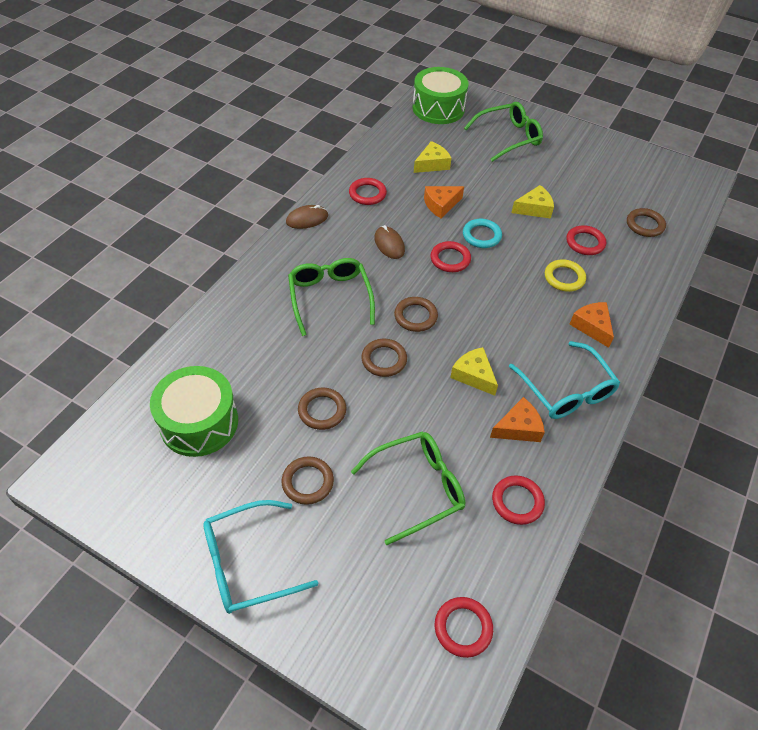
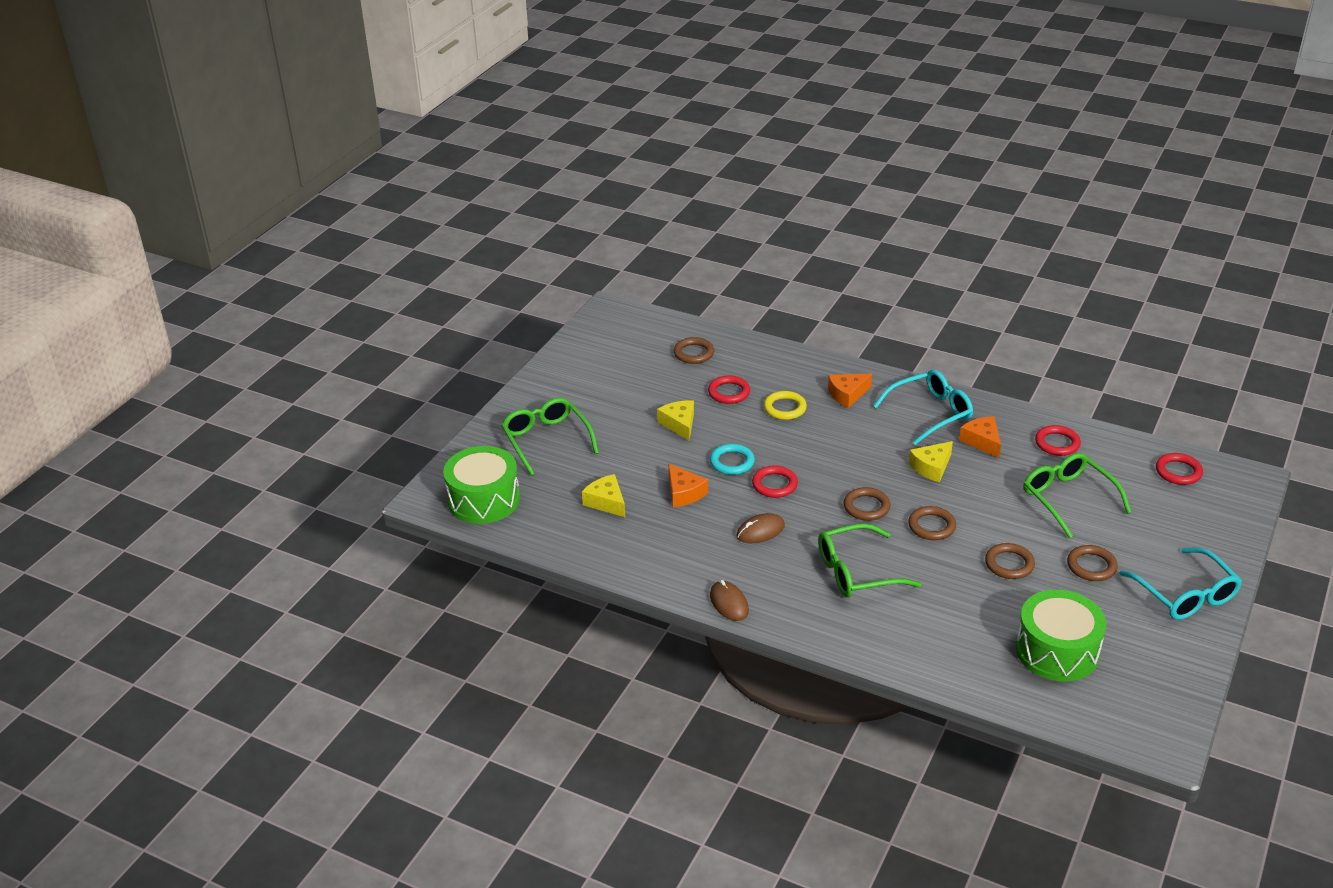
camera: 90 degrees left, 15 degrees down
red ring [349,178,387,205] -> none

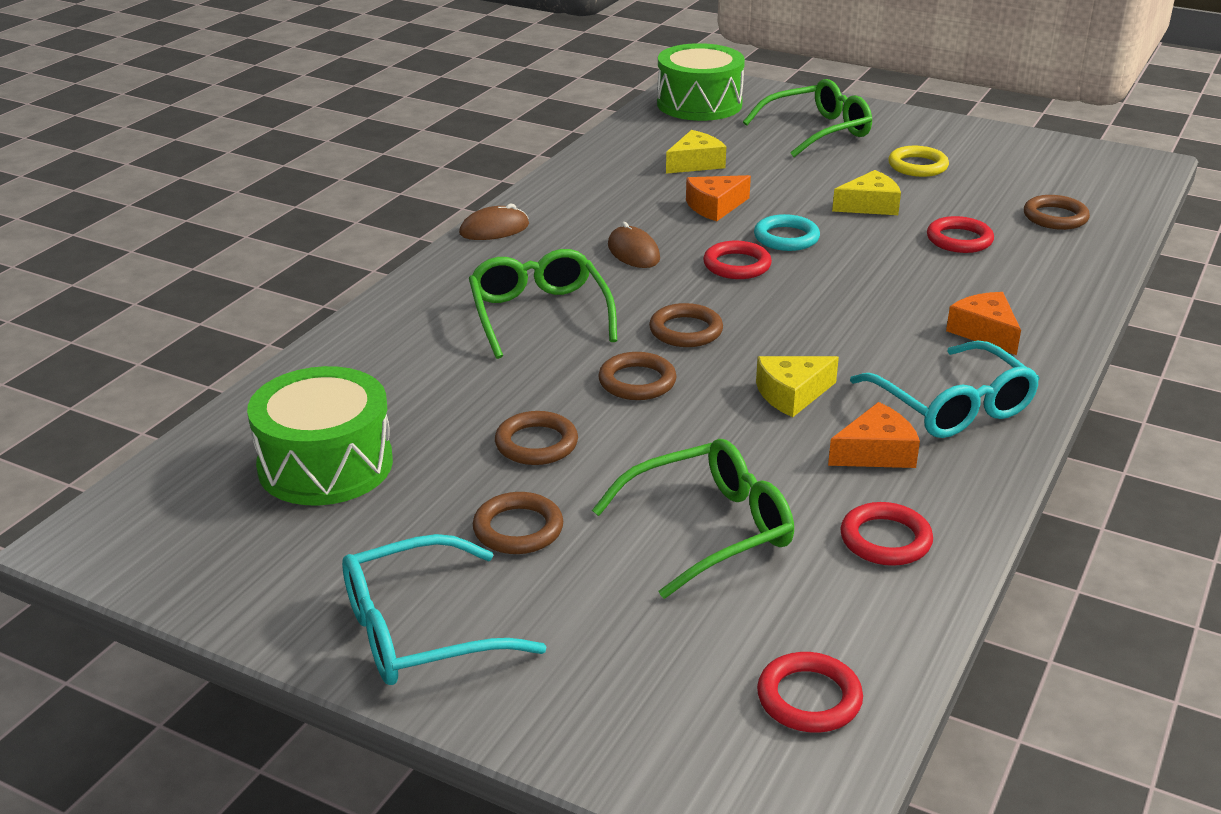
camera: 90 degrees right, 5 degrees down
yellow ring [764,391,807,420] -> yellow ring moved to [888,146,949,177]
yellow cheese [908,441,953,482] -> yellow cheese turned 75 degrees counterclockwise [756,356,839,417]

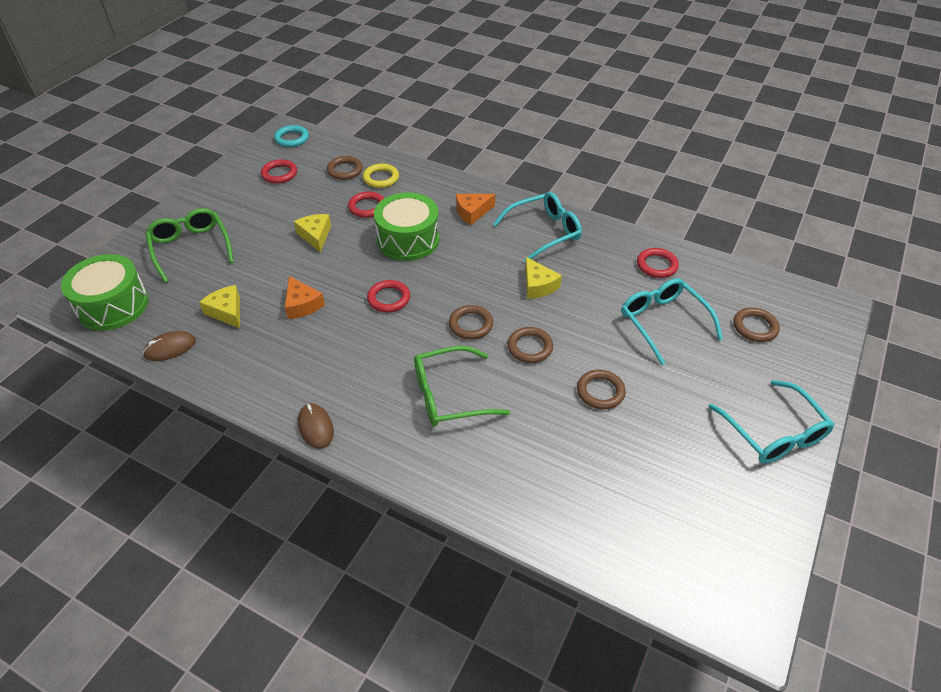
camera: 90 degrees left, 15 degrees up
green drum [247,366,393,506] -> green drum moved to [374,193,439,261]
brown ring [473,492,563,554] -> brown ring moved to [733,308,780,342]
green glasses [592,439,794,599] -> turquoise glasses [621,278,723,365]
brown mouse [608,222,660,268] -> brown mouse moved to [143,331,196,361]
turquoise ring [754,214,820,251] -> turquoise ring moved to [274,125,309,147]
red ring [757,652,863,733] -> red ring moved to [261,159,297,184]
orange cheese [828,402,920,468] -> none
yellow ring [888,146,949,177] -> yellow ring moved to [363,164,399,188]

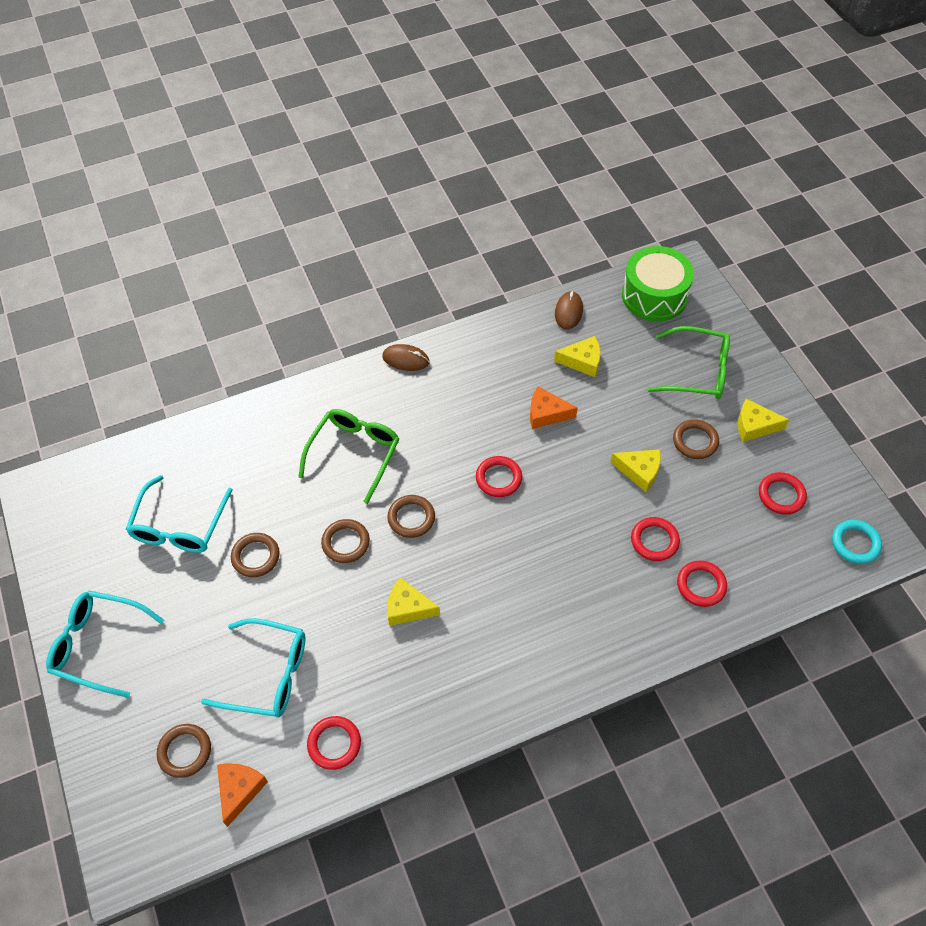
camera: 130 degrees right, 10 degrees up
brown ring [327,156,363,180] -> brown ring moved to [673,419,719,459]
yellow ring [363,164,399,188] -> red ring [677,561,727,607]
green drum [374,193,439,261] -> none
orange cheese [456,194,495,225] -> orange cheese moved to [217,763,268,827]
turquoise glasses [493,192,582,262] -> turquoise glasses moved to [126,475,232,553]
none -> yellow cheese [738,399,789,442]

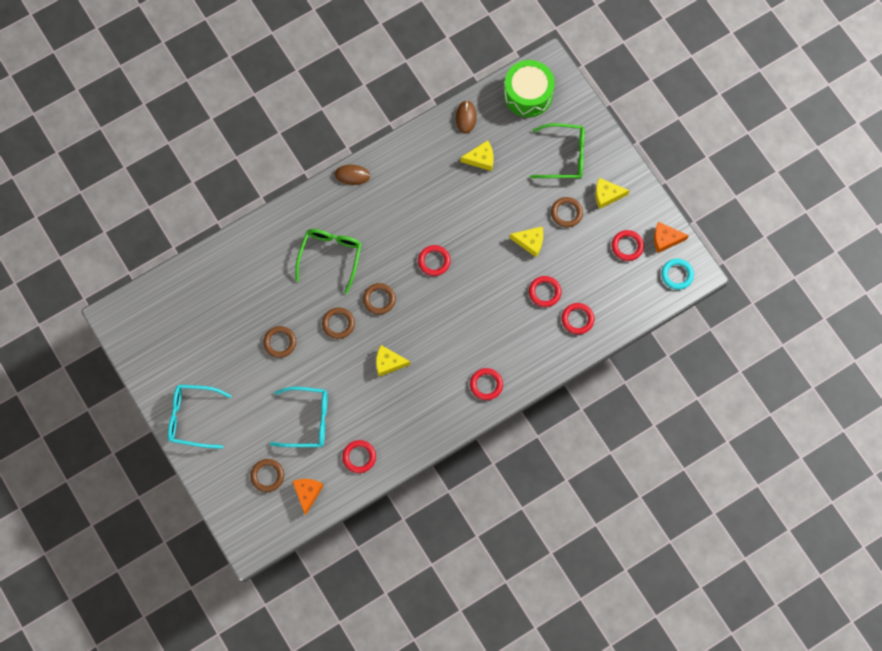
camera: 10 degrees left, 15 degrees up
turquoise glasses [126,475,232,553] -> none
orange cheese [530,386,578,429] -> orange cheese moved to [654,222,689,253]
none -> red ring [470,368,503,400]

